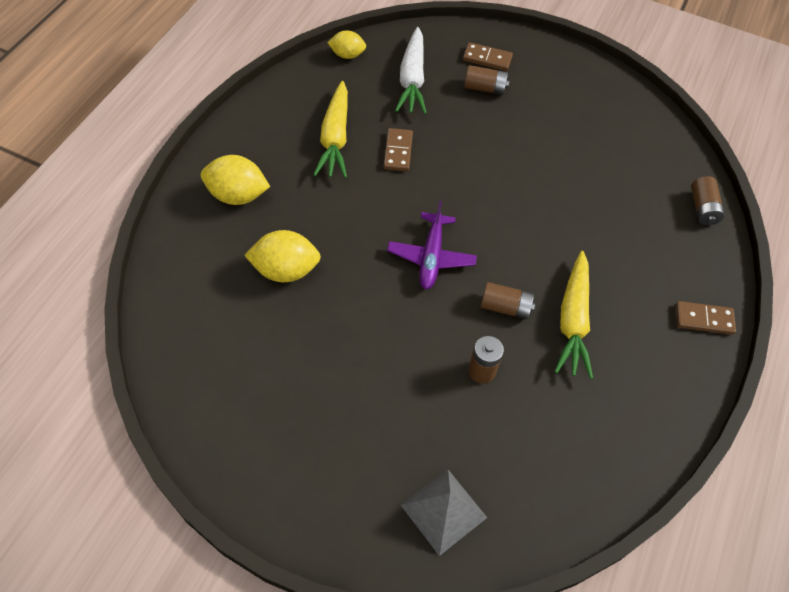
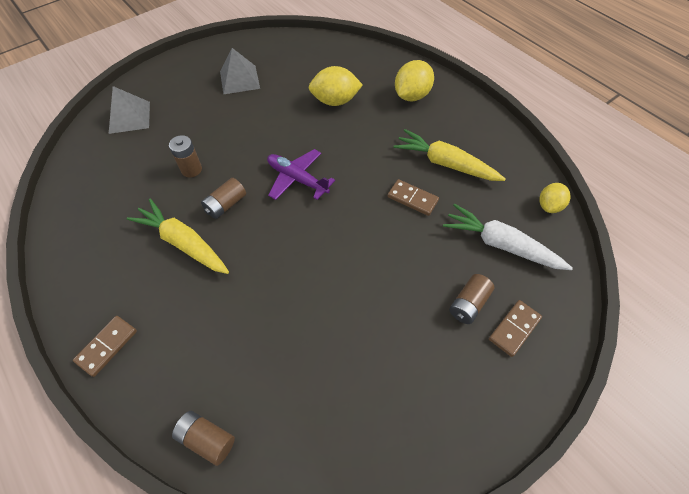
camera: 120 degrees right, 0 degrees up
yellow lemon [244,230,321,282] -> yellow lemon turned 60 degrees clockwise [308,66,363,106]
none -> grey pyramid [220,48,260,95]

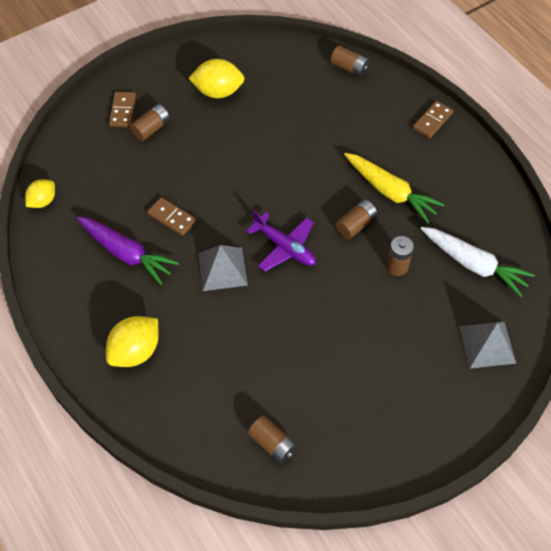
camera: 175 degrees left, 0 degrees up
grey pyramid [220,48,260,95] -> grey pyramid moved to [198,245,248,291]
yellow lemon [308,66,363,106] -> yellow lemon moved to [188,59,245,98]
yellow carrot [393,129,506,181] -> purple carrot [77,217,179,285]
white carrot [443,204,573,270] -> white carrot moved to [421,227,535,297]
brown domino [489,300,542,357] -> brown domino turned 45 degrees counterclockwise [109,92,136,127]
none -> brown battery [248,416,297,464]

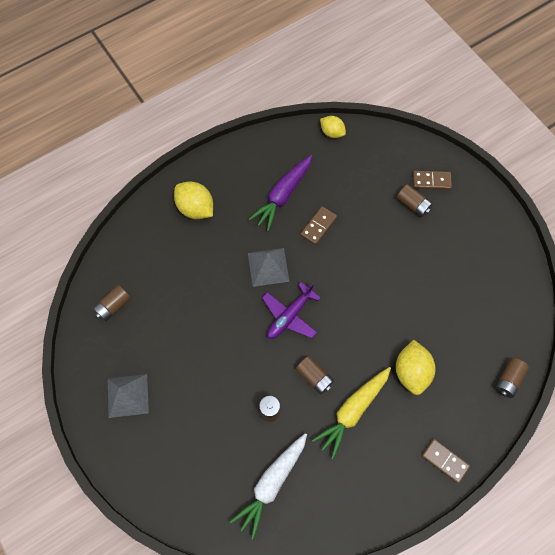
camera: 90 degrees right, 10 degrees up
yellow lemon [188,59,245,98] -> yellow lemon moved to [396,340,435,395]
grey pyramid [459,322,516,368] -> grey pyramid moved to [108,374,149,418]

